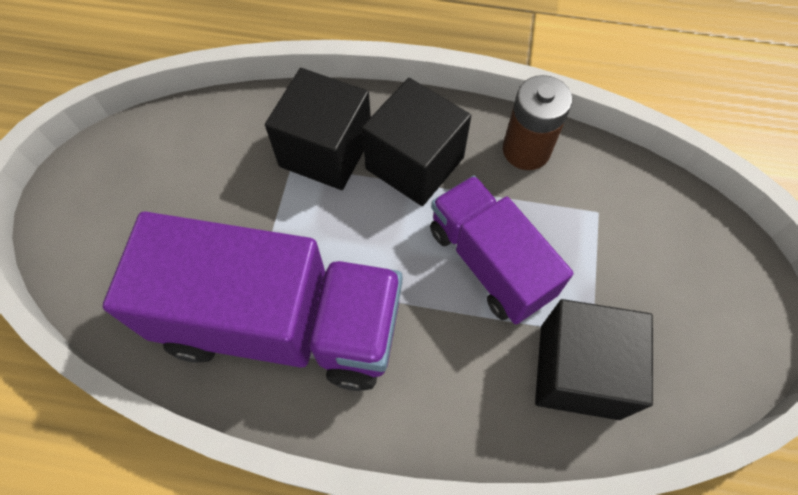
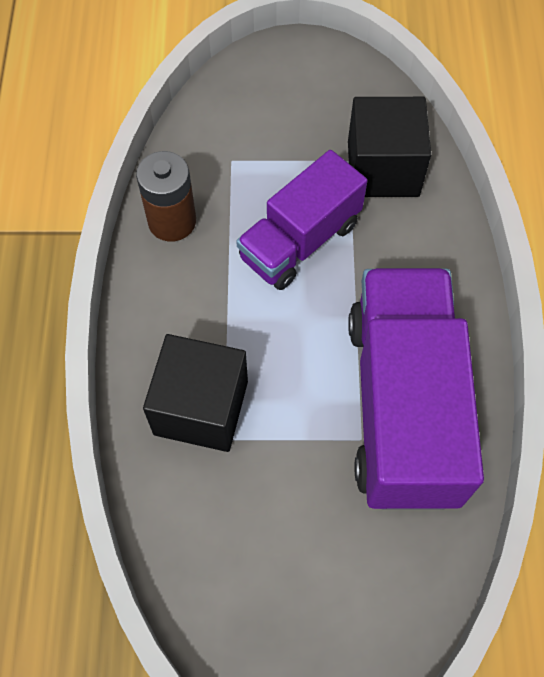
camera: 100 degrees left, 0 degrees up
black cube [362,78,471,206] -> none

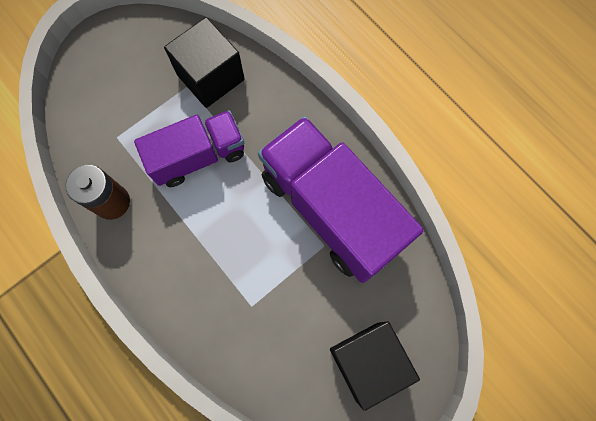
camera: 40 degrees left, 10 degrees up
black cube [143,334,248,452] -> black cube moved to [330,321,420,411]
purple truck [236,150,368,290] -> purple truck turned 120 degrees counterclockwise [134,110,244,187]

